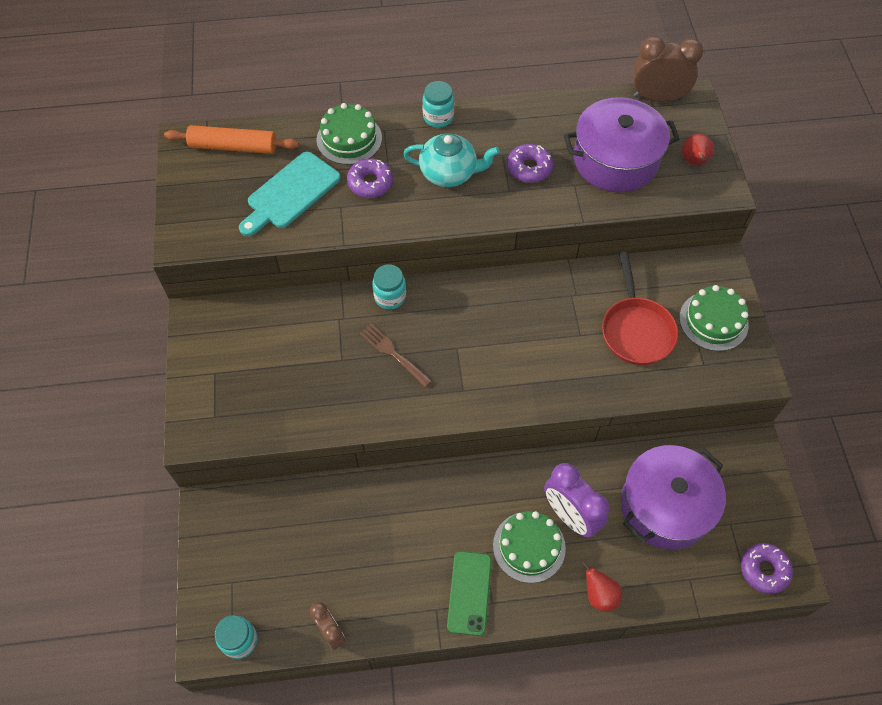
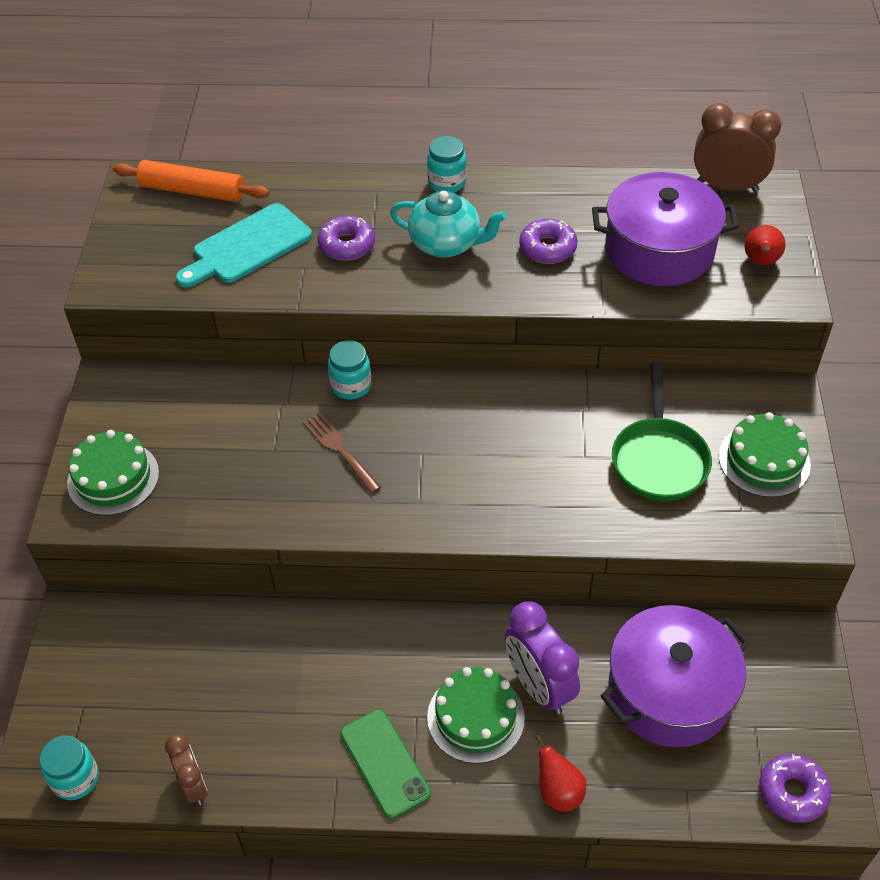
camera: 10 degrees right, 10 degrees down
green cake [316,103,382,165] -> green cake moved to [67,430,159,516]
green phone [447,551,492,636] -> green phone turned 45 degrees counterclockwise [340,709,431,819]
red pan [602,251,678,365] -> green pan [612,362,712,501]

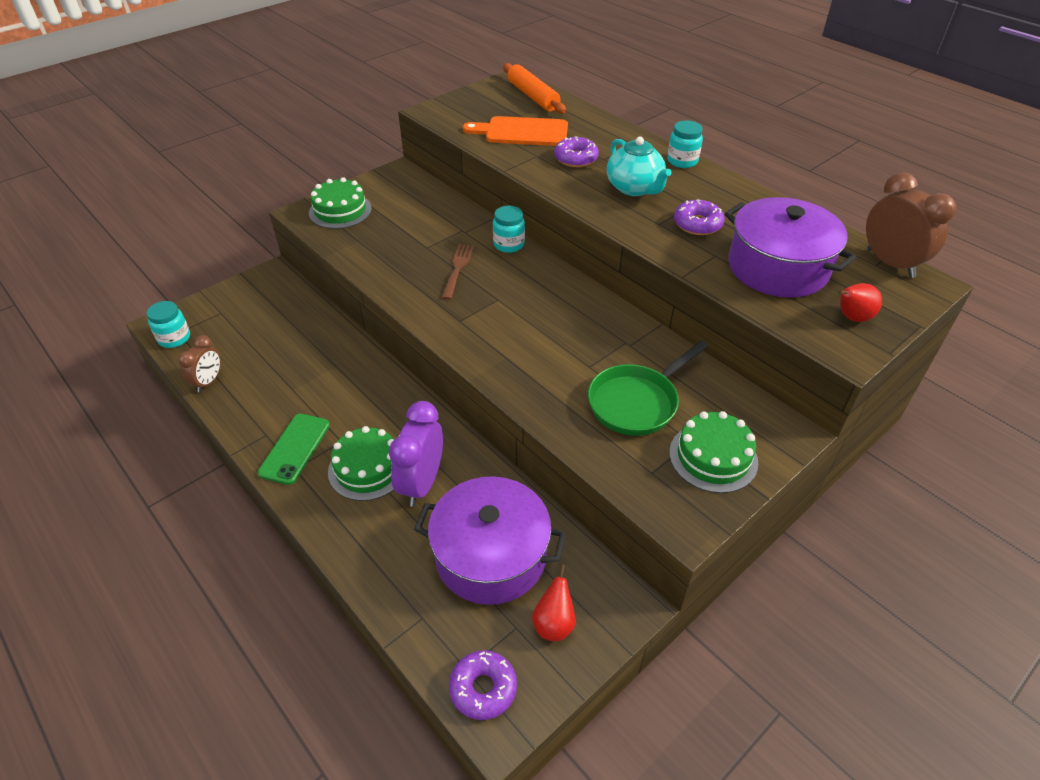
camera: 45 degrees right, 5 degrees down
turquoise cutting board [176,203,312,288] -> orange cutting board [463,116,568,146]
red pear [535,735,587,812] -> red pear moved to [532,564,576,641]

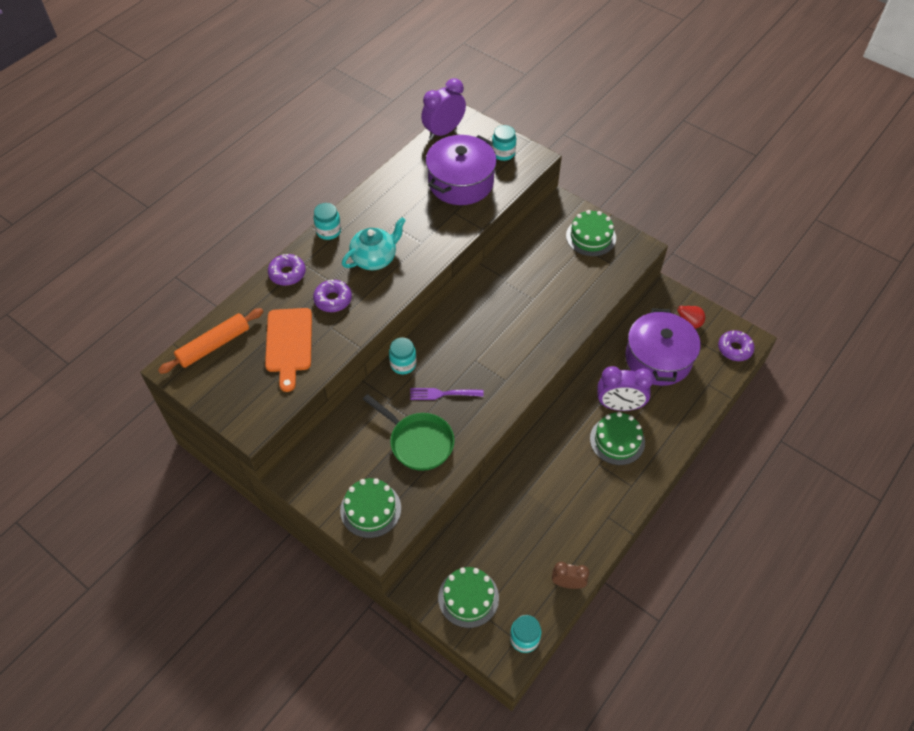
camera: 100 degrees left, 10 degrees up
green phone [258,414,330,485] -> none
brown fork [442,244,474,300] -> purple fork [410,388,484,400]
green pan [588,340,709,436] -> green pan moved to [363,394,455,471]
purple donut [674,199,725,235] -> purple donut moved to [268,254,306,286]
red pear [838,283,882,322] -> turquoise jar [492,125,516,161]
brown clock [866,172,957,278] -> purple clock [421,78,466,140]
none -> green cake [438,567,499,628]

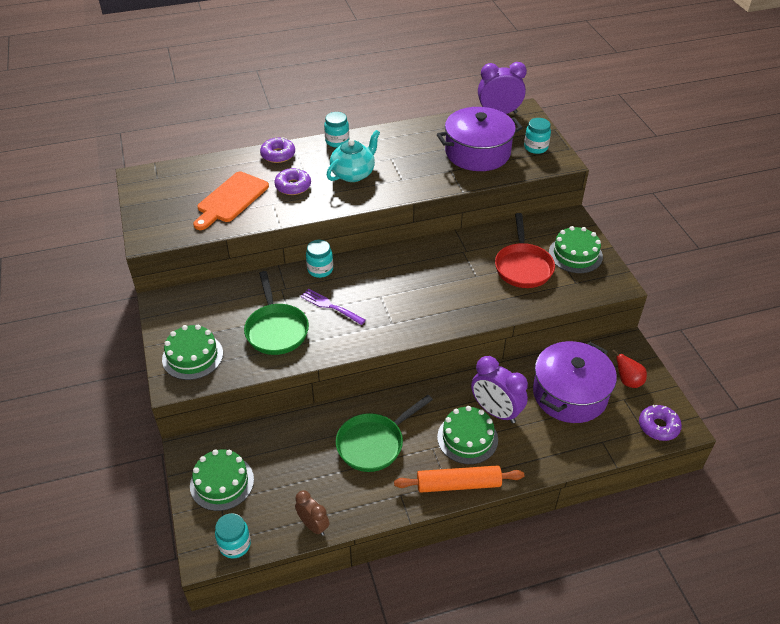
camera: 35 degrees right, 10 degrees down
orange rolling pin [158,308,264,374] -> orange rolling pin moved to [394,465,524,493]
turquoise teapot [342,217,406,270] -> turquoise teapot turned 45 degrees counterclockwise [327,130,380,182]
none -> green pan [336,395,433,472]
none -> red pan [495,213,555,288]

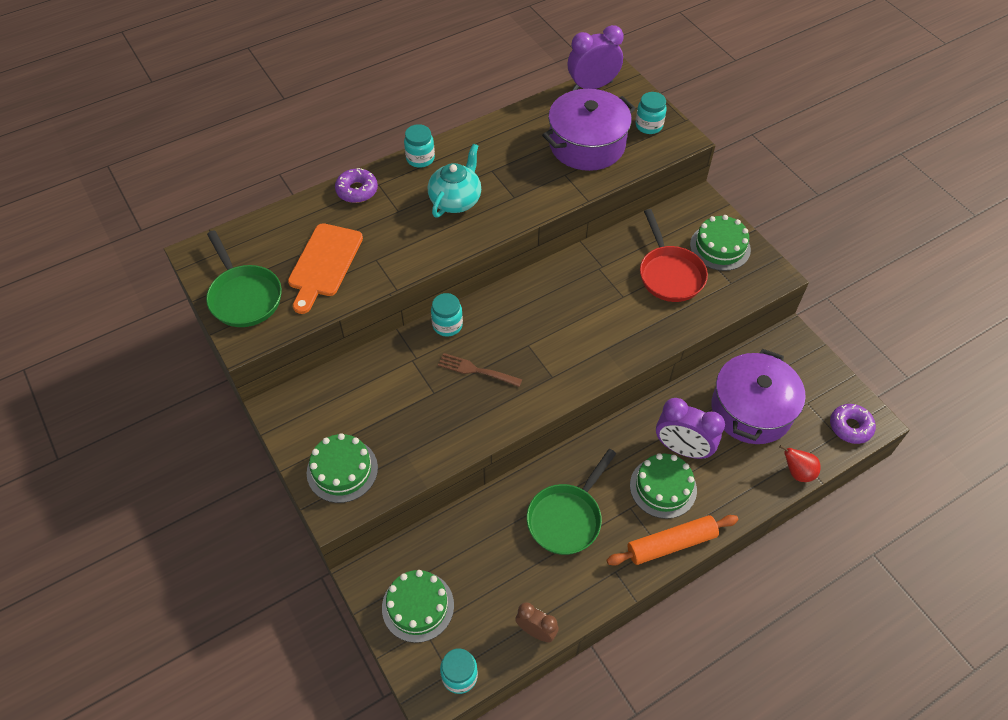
camera: 15 degrees left, 10 degrees up
green pan [244,271,309,355] -> green pan moved to [206,230,282,327]
purple donut [274,168,311,195] -> none
purple fork [300,289,366,325] -> brown fork [438,353,522,387]
red pear [612,349,647,388] -> red pear moved to [779,445,821,482]

